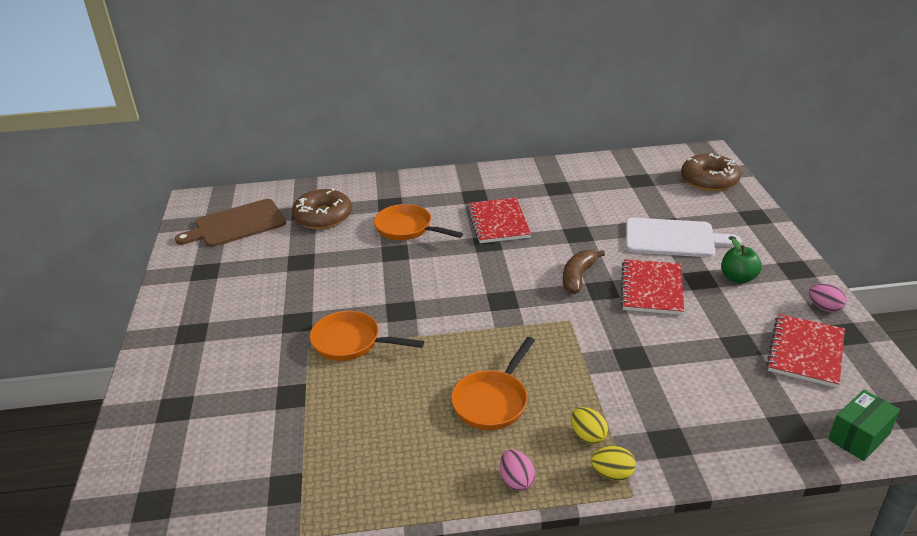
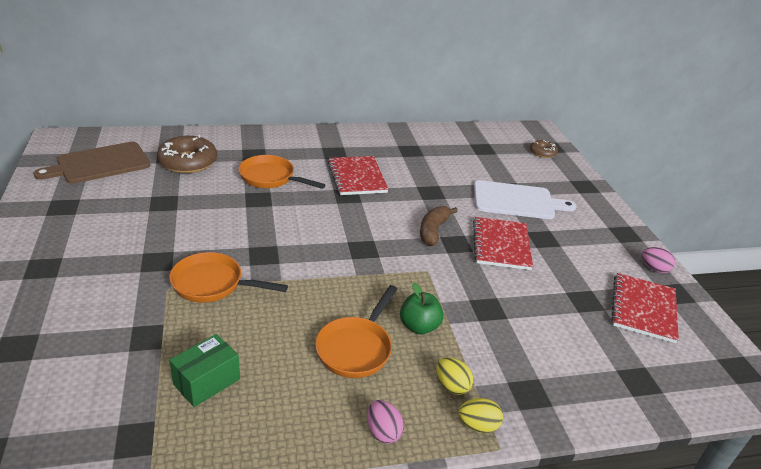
camera: 10 degrees left, 0 degrees up
brown donut [681,153,741,191] -> brown donut [530,140,558,158], size x0.55
green apple [721,238,762,284] -> green apple moved to [400,283,444,335]
green box [828,390,900,461] -> green box moved to [169,334,240,407]

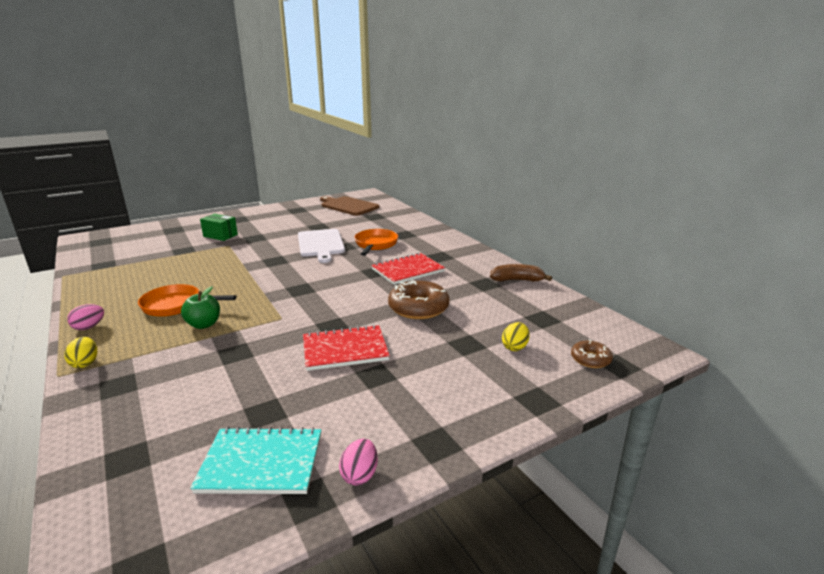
camera: 75 degrees right, 10 degrees down
brown donut [157,135,217,173] -> brown donut moved to [388,280,450,319]
orange pan [169,252,288,303] -> none
green box [169,334,240,407] -> green box moved to [200,213,238,241]
brown banana [420,206,458,246] -> brown banana moved to [490,264,552,282]
yellow egg [436,357,473,395] -> yellow egg moved to [502,322,530,351]
white cutting board [474,180,576,219] -> white cutting board moved to [298,229,345,263]
red notebook [611,273,679,343] -> turquoise notebook [190,427,321,494]

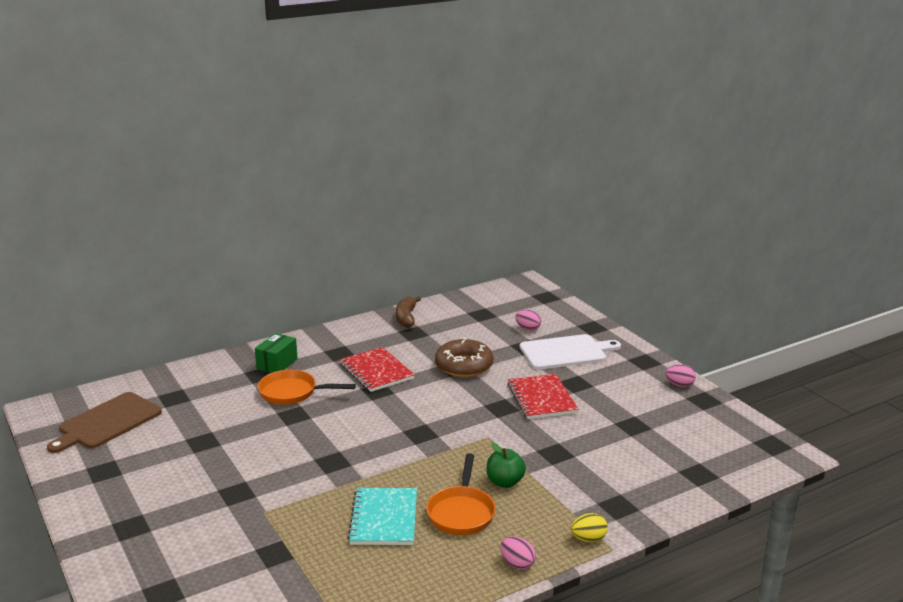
camera: 90 degrees left, 0 degrees up
turquoise notebook [190,427,321,494] -> turquoise notebook moved to [347,488,417,545]
green box [200,213,238,241] -> green box moved to [255,333,298,373]
white cutting board [298,229,345,263] -> white cutting board moved to [520,334,621,370]
yellow egg [502,322,530,351] -> pink egg [515,310,541,331]
brown donut [571,339,613,368] -> none

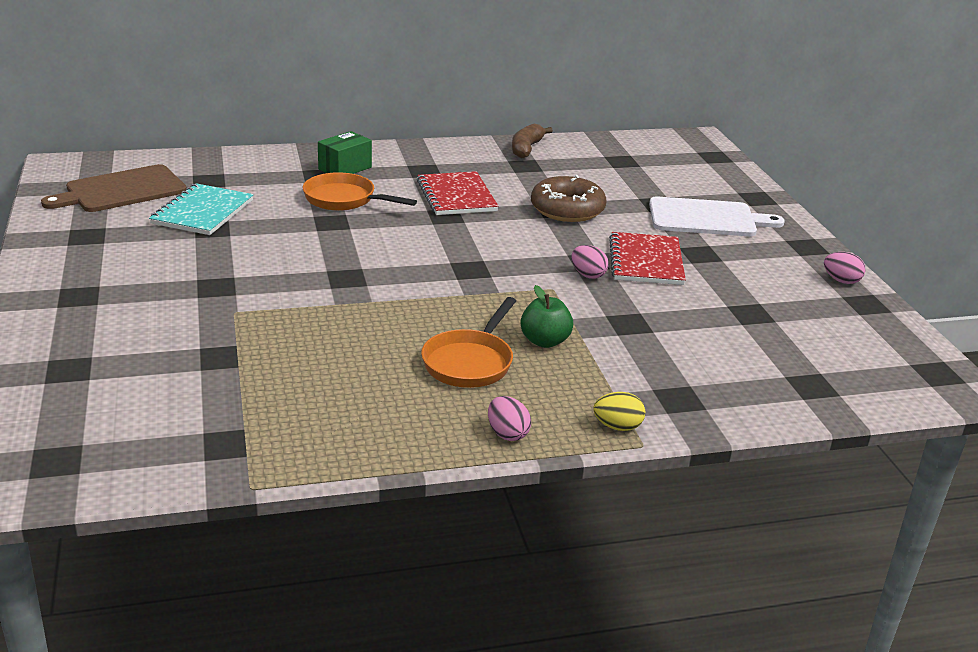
camera: 15 degrees right, 5 degrees up
turquoise notebook [347,488,417,545] -> turquoise notebook moved to [149,183,254,235]
pink egg [515,310,541,331] -> pink egg moved to [571,245,609,279]

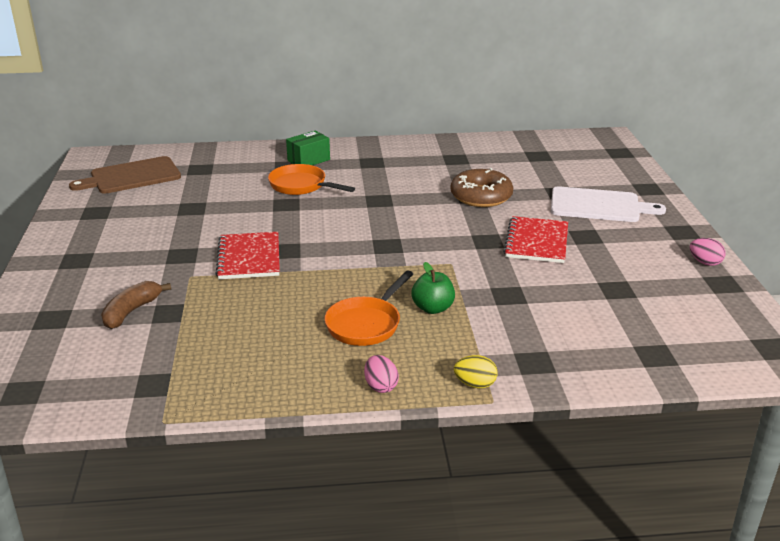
camera: 10 degrees right, 0 degrees up
turquoise notebook [149,183,254,235] -> none
red notebook [417,171,499,215] -> red notebook moved to [215,232,280,279]
brown banana [512,124,553,158] -> brown banana moved to [101,281,171,329]
pink egg [571,245,609,279] -> none

